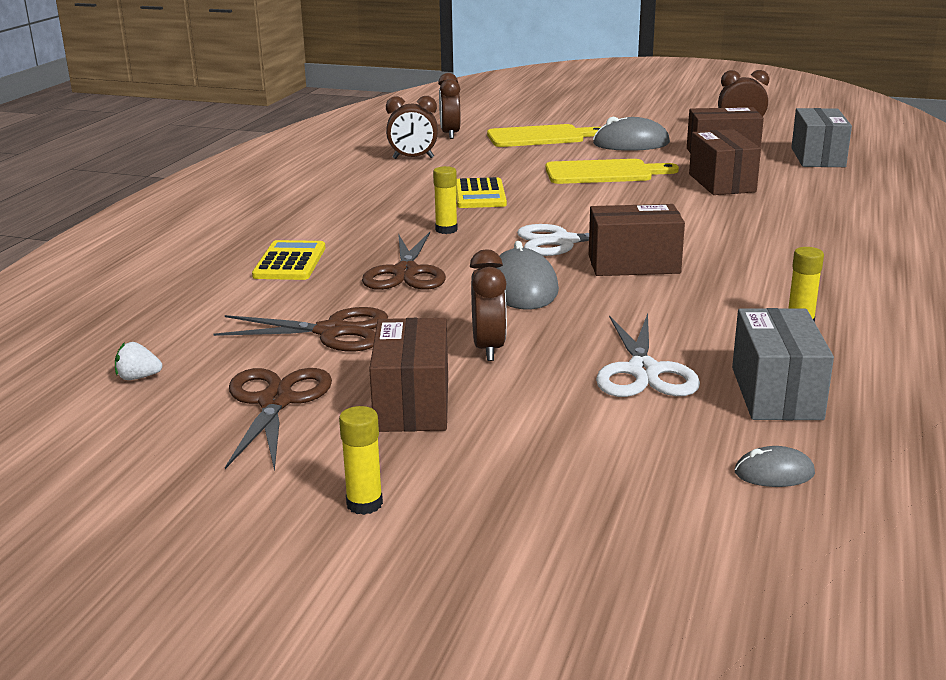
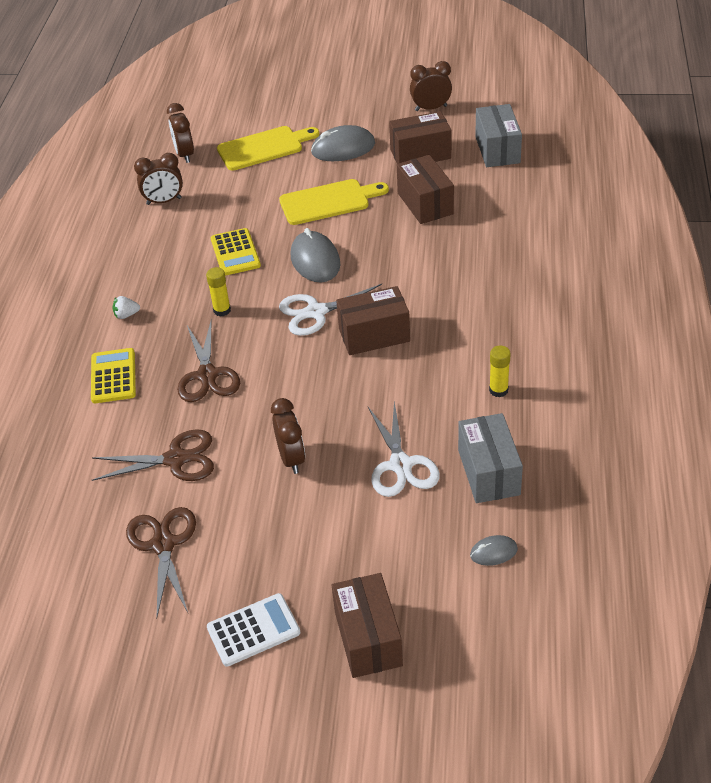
camera: 10 degrees left, 20 degrees up
white strawberry [115,342,162,380] -> white strawberry moved to [112,296,140,319]
yellow glue stick [339,406,383,515] -> white calculator [207,593,300,667]
brown box [369,318,448,432] -> brown box moved to [332,573,403,678]
grey mouse [496,241,559,310] -> grey mouse moved to [290,228,340,283]

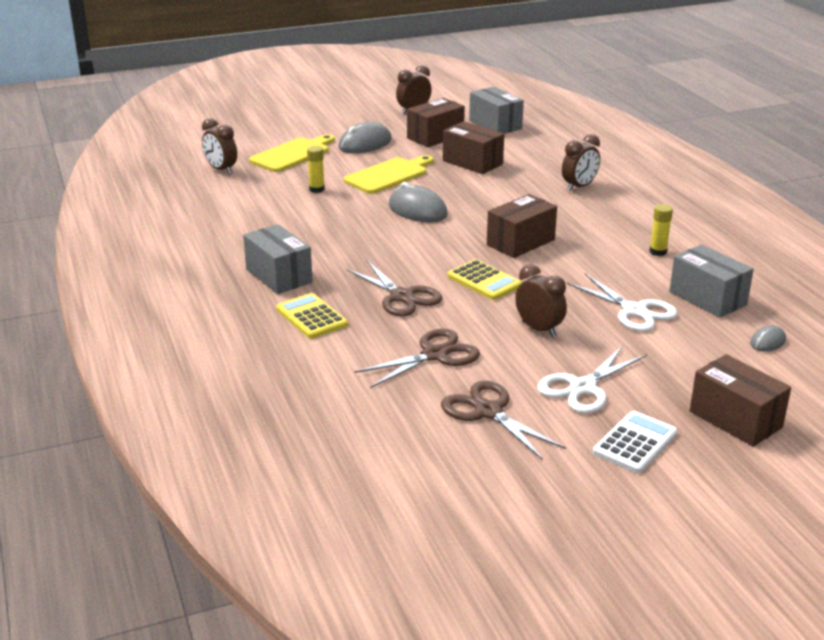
camera: 30 degrees left, 15 degrees down
white strawberry [112,296,140,319] -> grey box [243,224,313,294]
brown clock [134,153,183,205] -> brown clock moved to [562,134,600,191]
yellow glue stick [206,267,231,317] -> yellow glue stick moved to [307,146,325,193]
yellow calculator [211,228,261,276] -> yellow calculator moved to [448,259,522,300]
white scissors [279,284,382,336] -> white scissors moved to [537,345,647,414]

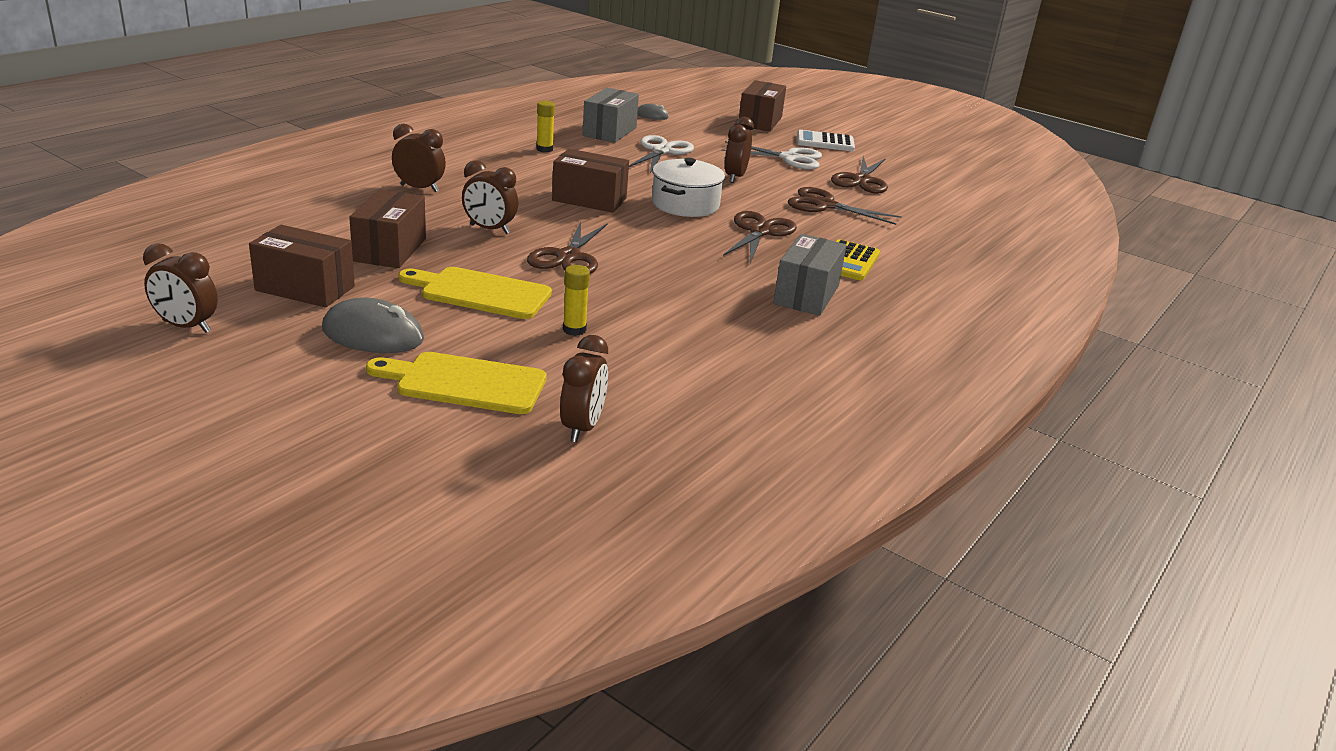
camera: 125 degrees left, 0 degrees up
grey mouse [389,182,448,223] -> brown scissors [527,221,608,274]
yellow calculator [448,259,522,300] -> white pot [652,158,725,217]
grey box [469,87,524,134] -> none
none -> brown clock [462,160,518,234]

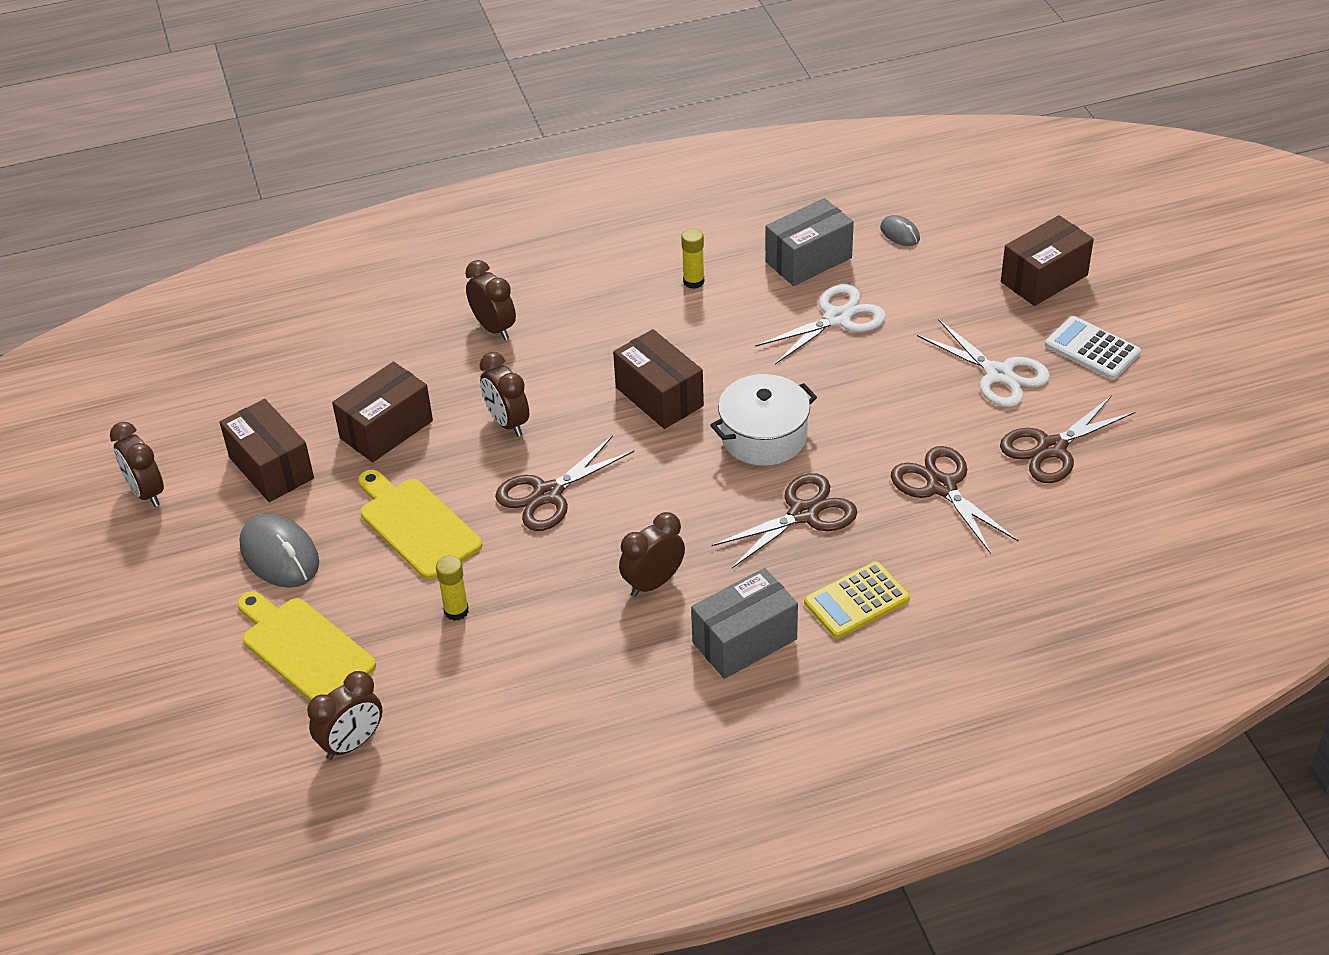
camera: 40 degrees right, 15 degrees up
brown clock [724,117,754,183] -> brown clock moved to [619,512,685,597]

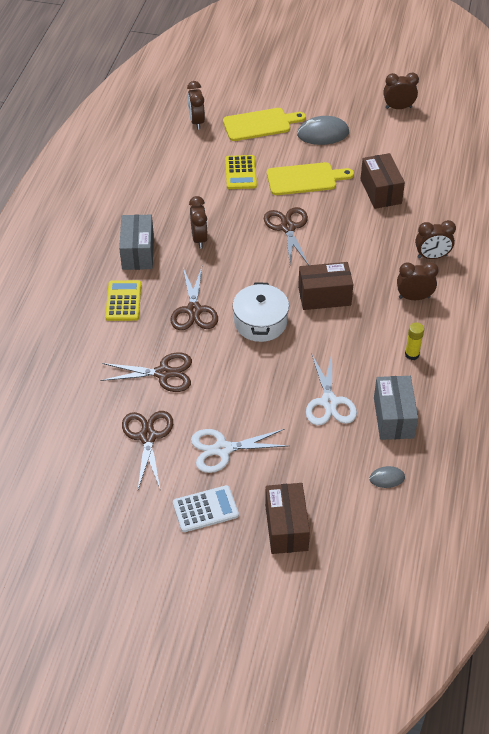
camera: 120 degrees right, 5 degrees up
brown box [220,399,314,502] -> none
yellow glue stick [436,555,469,621] -> yellow calculator [225,155,257,189]
brown clock [479,352,529,436] -> brown clock moved to [397,262,439,300]

